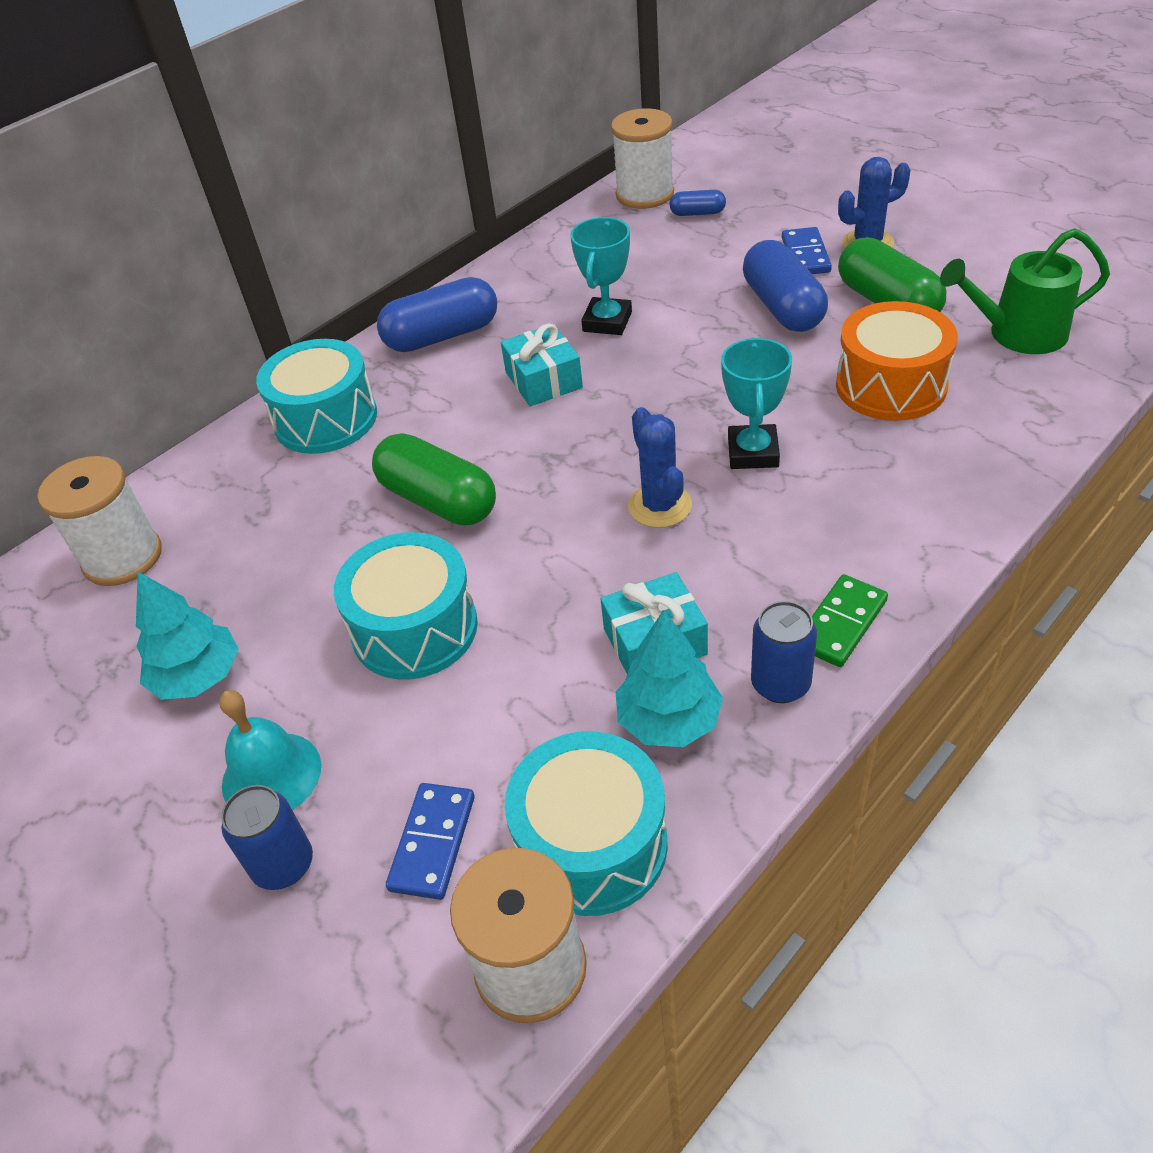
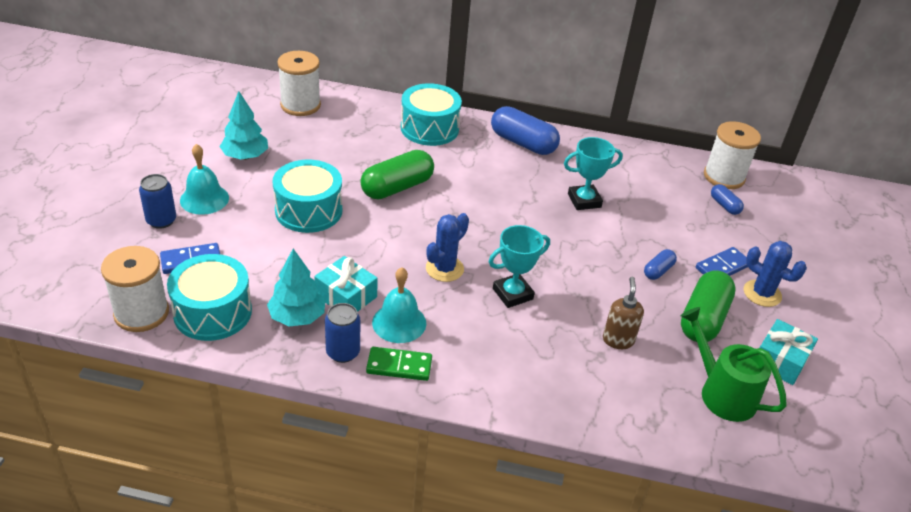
camera: 50 degrees right, 5 degrees down
green capsule [372,433,496,526] -> green capsule turned 45 degrees clockwise [360,150,434,200]
turquoise gift [501,323,583,406] -> turquoise gift moved to [760,319,818,385]
blue capsule [743,240,828,332] -> blue capsule [644,249,677,280], size x0.50
orange drum [836,301,958,421] -> brown soap dispenser [603,277,644,349]
none -> turquoise bell [372,267,426,343]

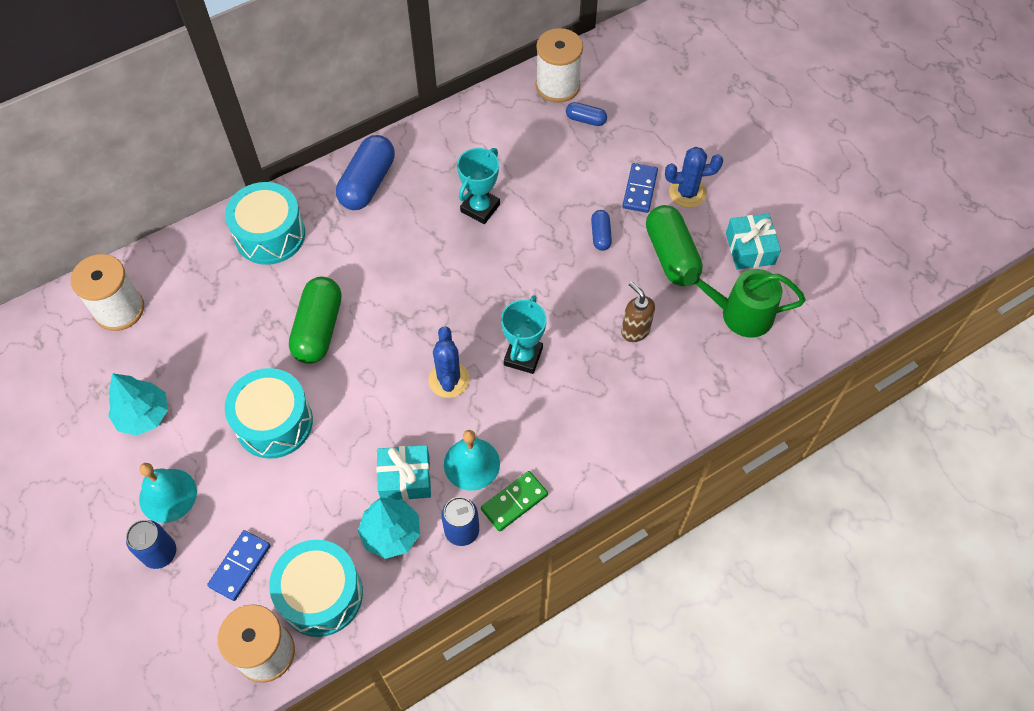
camera: 40 degrees left, 20 degrees up
blue capsule [491,106,560,155] -> blue capsule turned 60 degrees counterclockwise [336,135,395,210]

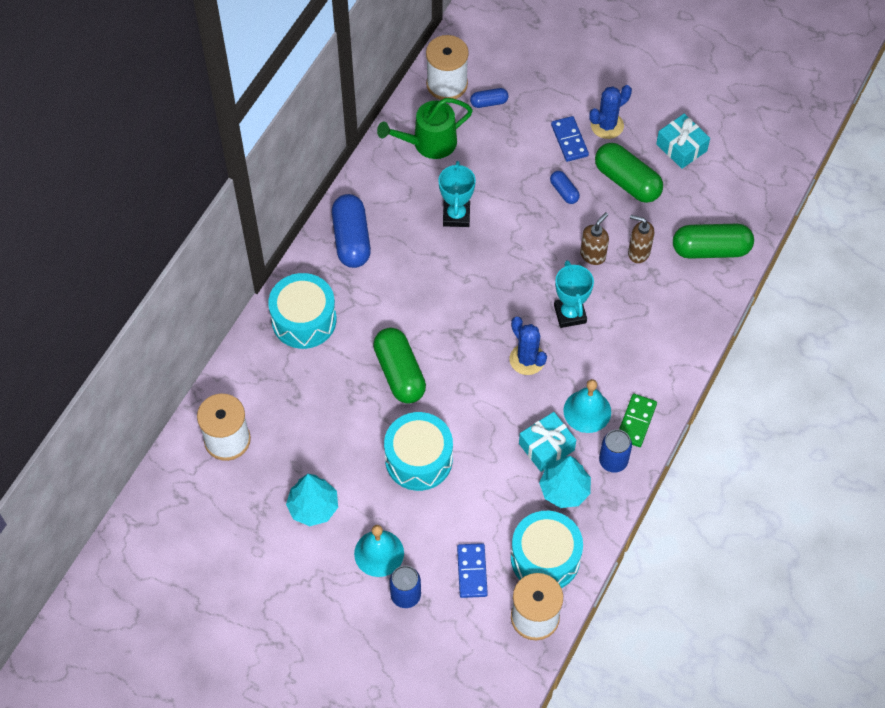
camera: 30 degrees left, 0 degrees up
green watering can [683,267,805,337] -> green watering can moved to [377,98,473,159]
none -> brown soap dispenser [580,212,609,265]
none -> green capsule [673,224,754,259]

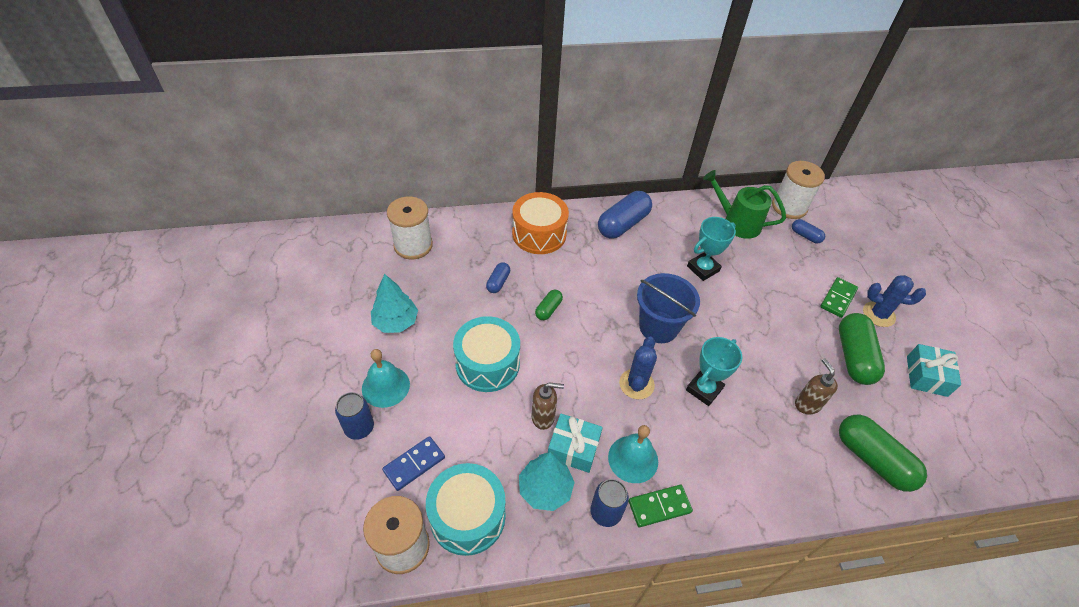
camera: 50 degrees right, 10 degrees down
turquoise drum [268,273,336,349] -> orange drum [512,192,569,254]
green capsule [373,328,426,404] -> green capsule [535,290,563,320], size x0.50
blue capsule [550,171,580,204] -> blue capsule moved to [486,262,510,293]
blue domino [551,116,589,162] -> green domino [820,277,858,318]
brown soap dispenser [580,212,609,265] -> brown soap dispenser moved to [532,383,564,430]
none -> blue bucket [637,273,700,343]

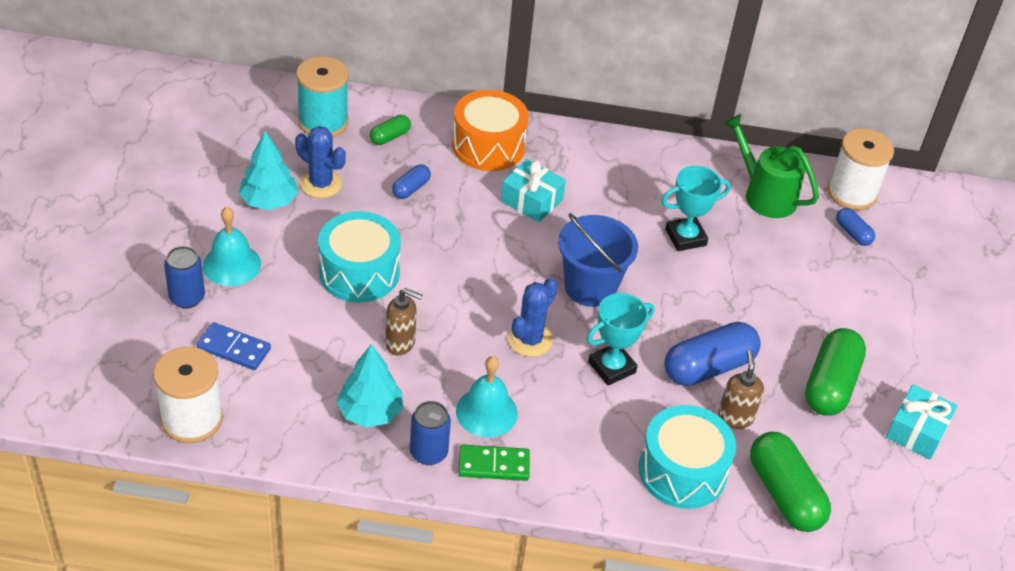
camera: 15 degrees right, 5 degrees down
blue domino [382,436,445,491] -> blue domino turned 45 degrees clockwise [196,322,271,370]
white spool [387,196,433,259] -> turquoise spool [296,56,349,137]
turquoise drum [426,463,506,556] -> turquoise drum moved to [639,405,736,509]
green capsule [535,290,563,320] -> green capsule moved to [370,115,411,145]
turquoise gift [548,414,603,473] -> turquoise gift moved to [501,159,566,222]
blue capsule [598,191,652,239] -> blue capsule moved to [664,322,761,386]
green domino [820,277,858,318] -> none
blue cactus [863,275,926,327] -> blue cactus moved to [295,126,346,198]

